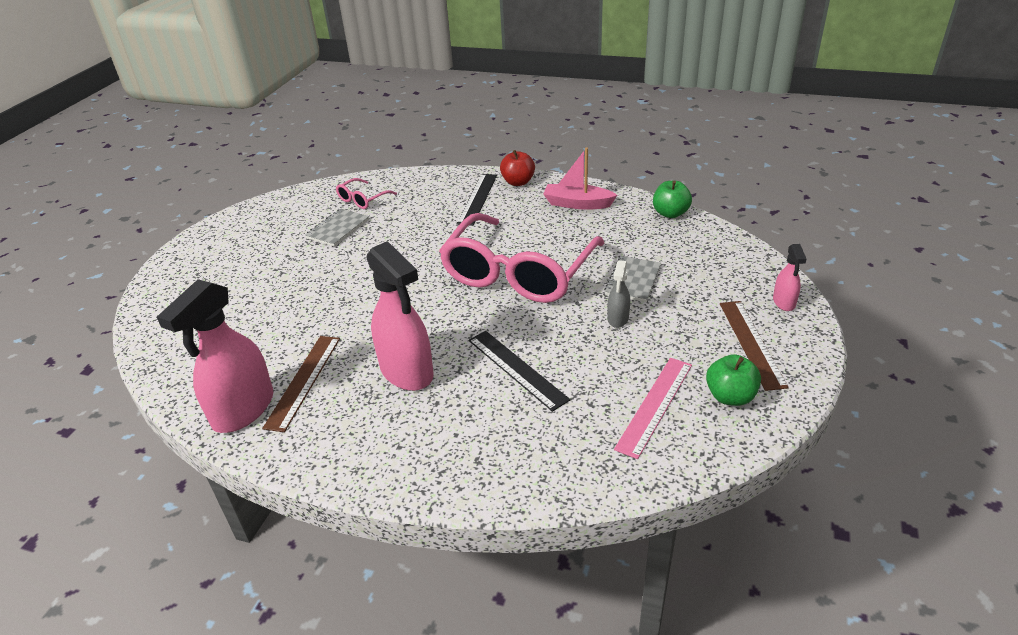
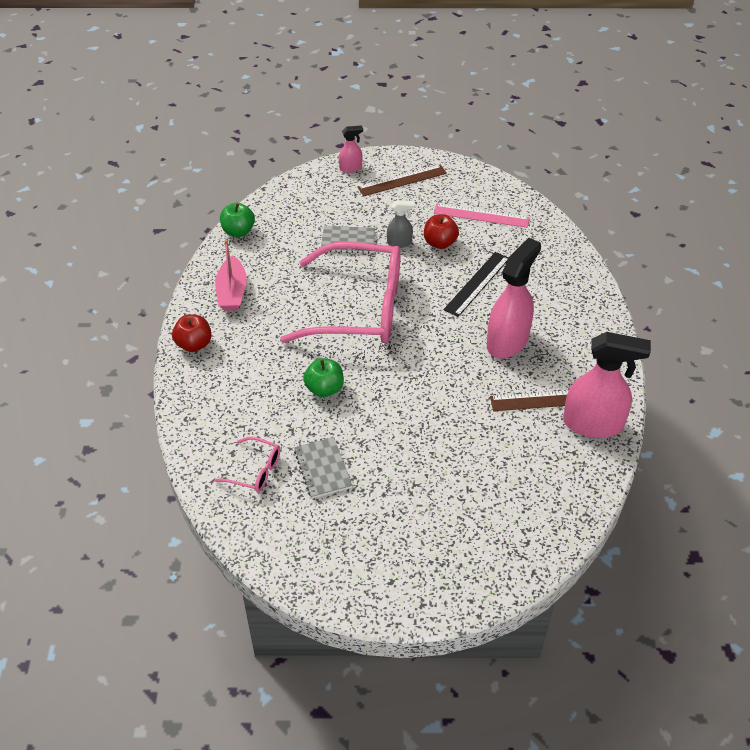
camera: 110 degrees left, 10 degrees up
grey notebook [305,209,369,247] -> grey notebook turned 60 degrees clockwise [294,437,352,498]
black ruler [457,174,497,226] -> none
green apple [706,354,761,406] -> green apple moved to [303,358,344,397]
none -> red apple [424,214,459,249]

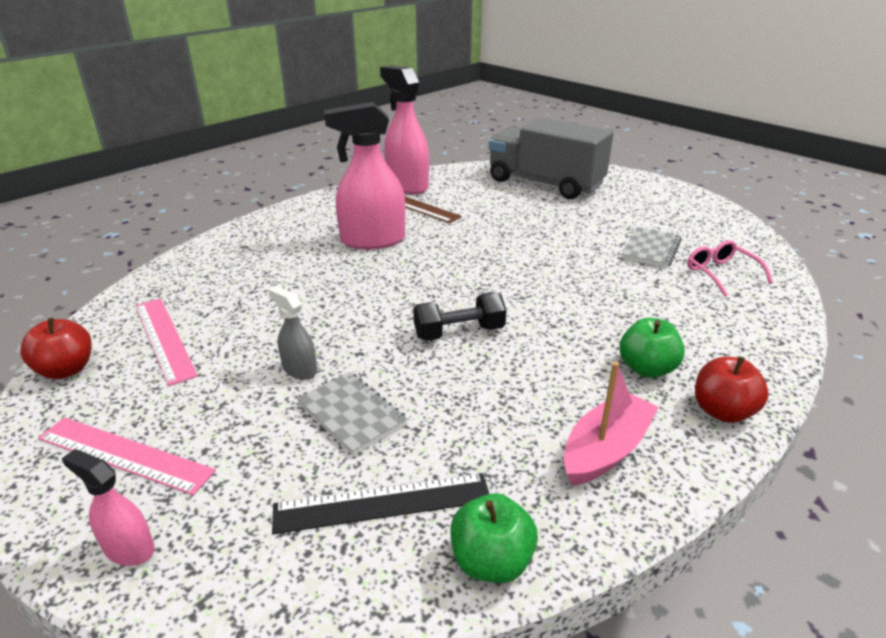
camera: 135 degrees left, 15 degrees down
pink glasses [280,242,401,343] -> black dumbbell [413,293,507,341]
green apple [303,358,344,397] -> green apple moved to [620,318,685,378]
brown ruler [357,165,447,196] -> pink ruler [38,417,216,495]
red apple [424,214,459,249] -> red apple moved to [20,317,92,379]
black ruler [444,252,509,317] -> black ruler moved to [272,473,489,534]
none -> grey truck [489,117,613,199]

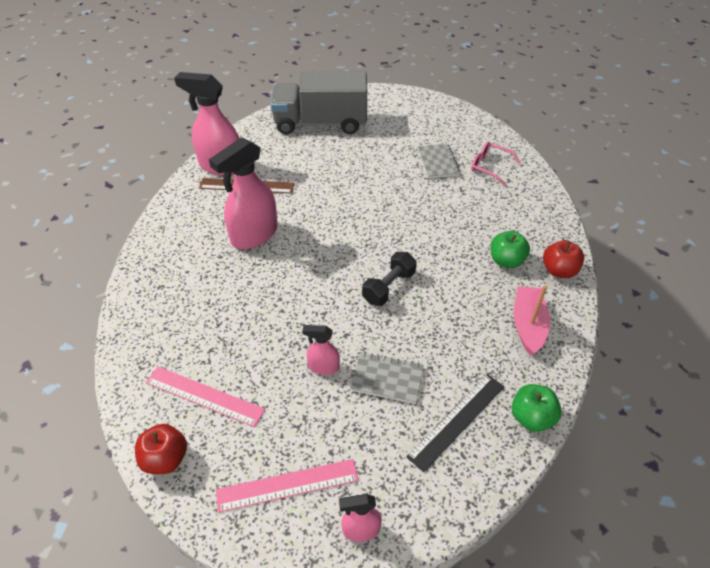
camera: 35 degrees left, 15 degrees up
grey spray bottle [268,286,317,380] -> pink spray bottle [302,325,340,375]

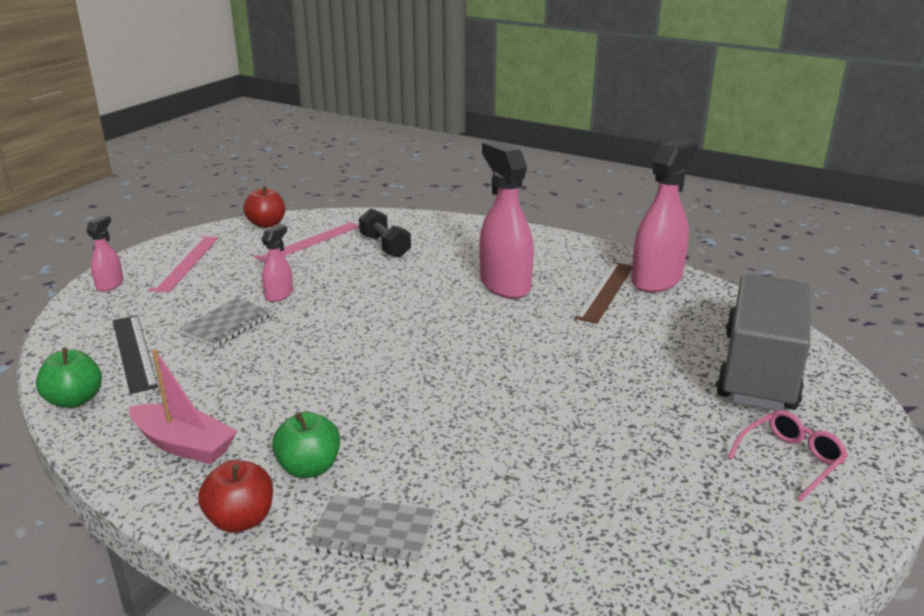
camera: 110 degrees right, 20 degrees down
black dumbbell [362,252,417,306] -> black dumbbell moved to [359,208,411,258]
grey notebook [418,144,460,178] -> grey notebook moved to [309,495,434,566]
pink glasses [471,142,521,186] -> pink glasses moved to [727,410,848,501]

